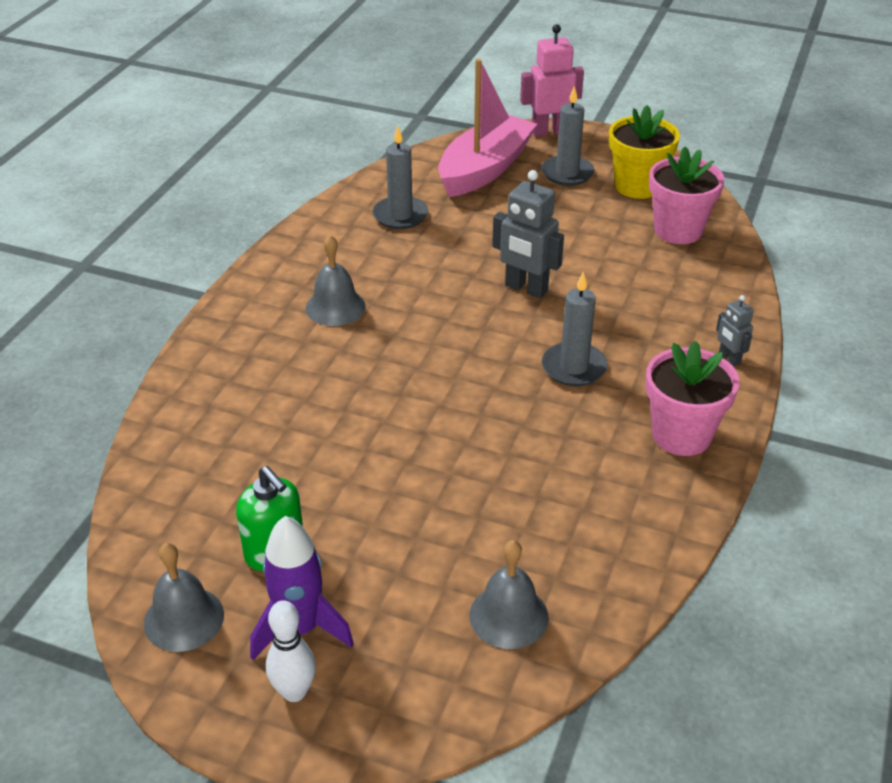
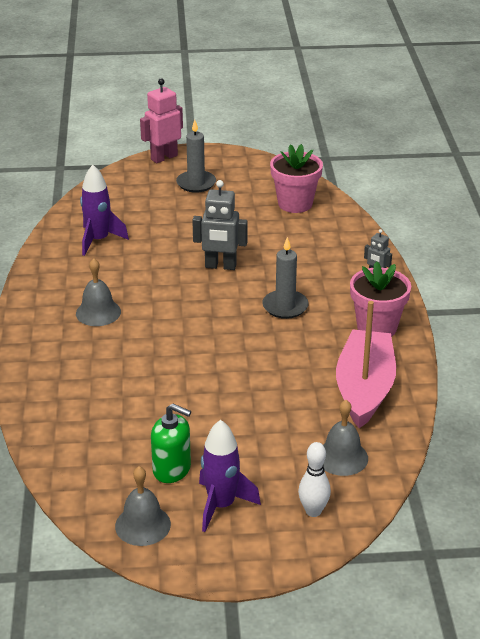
camera: 25 degrees left, 5 degrees down
white bowling pin [266,600,316,702] -> white bowling pin moved to [298,442,331,517]
grey candle [372,126,428,229] -> purple rocket [80,165,129,256]
pink boat [438,59,537,197] -> pink boat moved to [336,301,396,428]
yellow flower pot [609,105,680,199] -> none

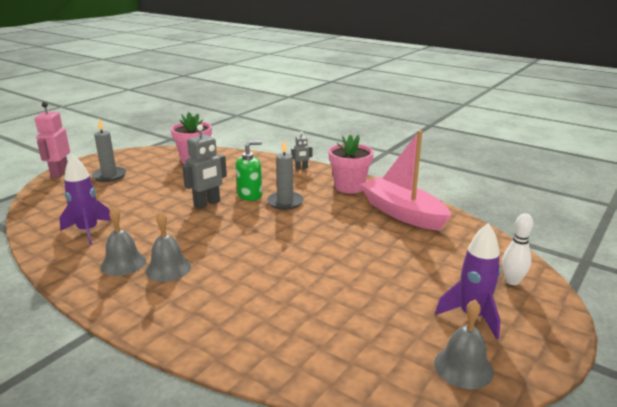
camera: 50 degrees left, 10 degrees down
green soap dispenser [151,403,191,483] -> green soap dispenser moved to [236,141,262,201]
grey bell [323,400,368,476] -> grey bell moved to [100,207,146,276]

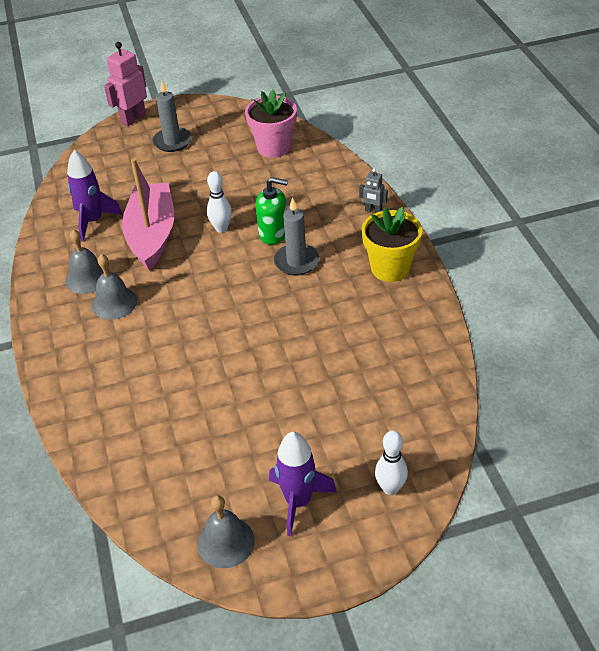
camera: 40 degrees right, 20 degrees up
grey robot [182,124,227,209] -> white bowling pin [207,171,232,233]
pink flower pot [328,135,374,194] -> yellow flower pot [362,207,422,282]
pink boat [360,130,451,231] -> pink boat moved to [122,158,174,270]

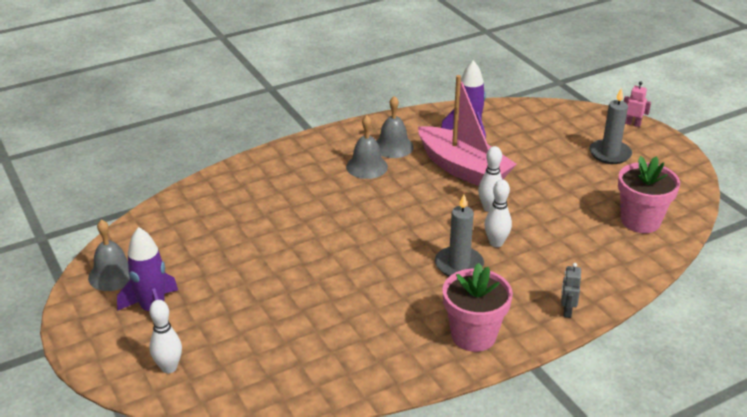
camera: 75 degrees right, 10 degrees down
pink robot [104,42,147,126] -> pink robot [623,81,651,127], size x0.54
pink boat [122,158,174,270] -> pink boat turned 60 degrees clockwise [418,75,517,186]
green soap dispenser [256,177,288,245] -> white bowling pin [484,180,512,247]
yellow flower pot [362,207,422,282] -> pink flower pot [443,263,513,352]

